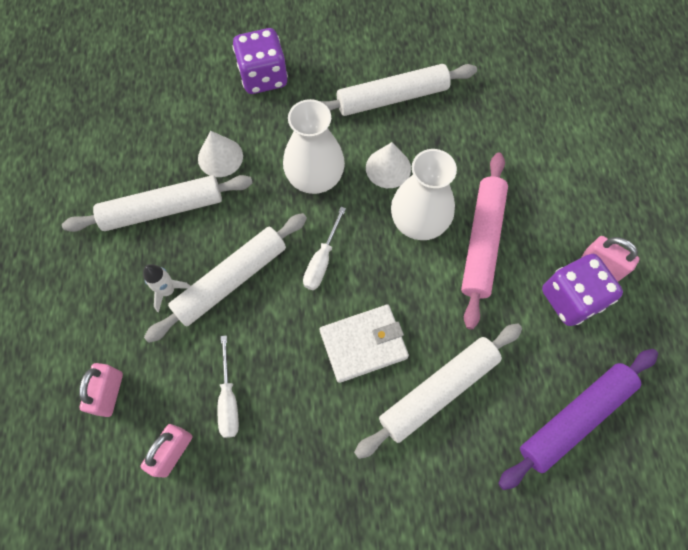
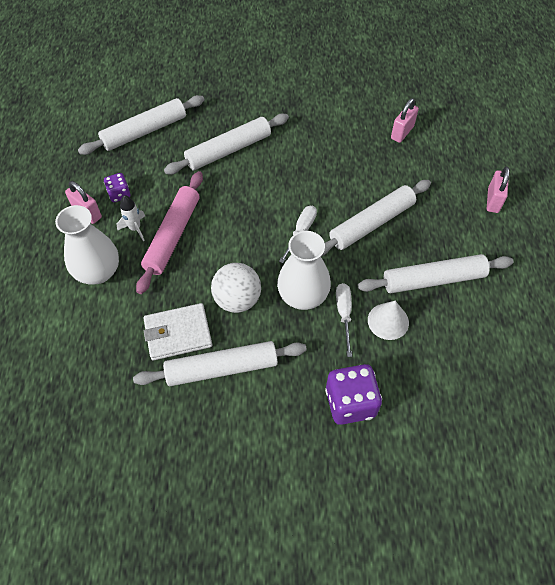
camera: 175 degrees left, 10 degrees down
pink padlock [79,363,123,417] -> pink padlock moved to [487,167,510,213]
white rocket [143,264,190,312] -> white rocket moved to [117,195,145,241]
white screwdriver [218,335,239,438] -> white screwdriver moved to [336,283,352,357]
white wallet [320,304,409,383] -> white wallet moved to [144,303,212,361]
white cone [366,142,411,188] -> white ball [211,263,261,313]
white vase [391,149,457,240] -> white vase moved to [55,205,119,285]
purple rolling pin [498,349,658,490] -> white rolling pin [78,95,204,155]
purple dice [542,254,623,326] -> purple dice [104,173,130,202], size x0.55

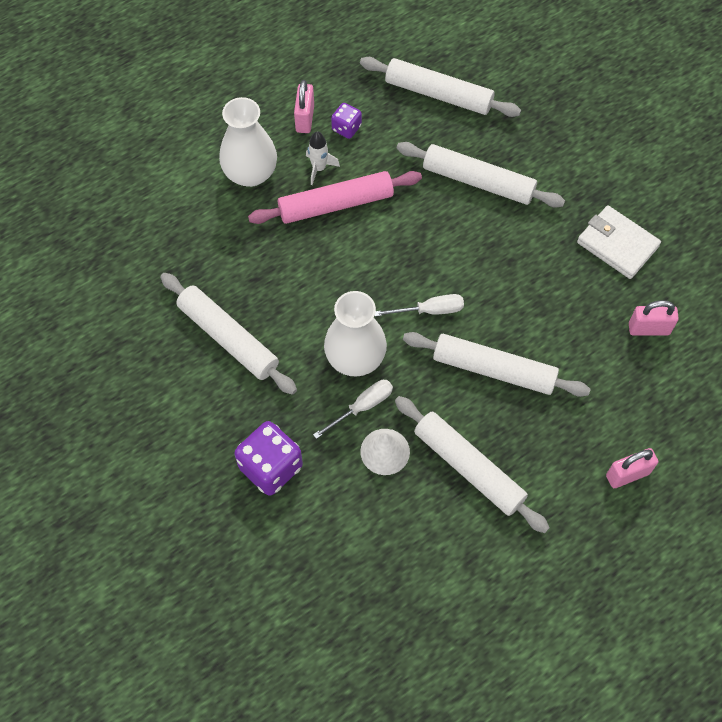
camera: 55 degrees right, 5 degrees up
white wallet [144,303,212,361] -> white wallet moved to [577,205,661,279]
white ball [211,263,261,313] -> none

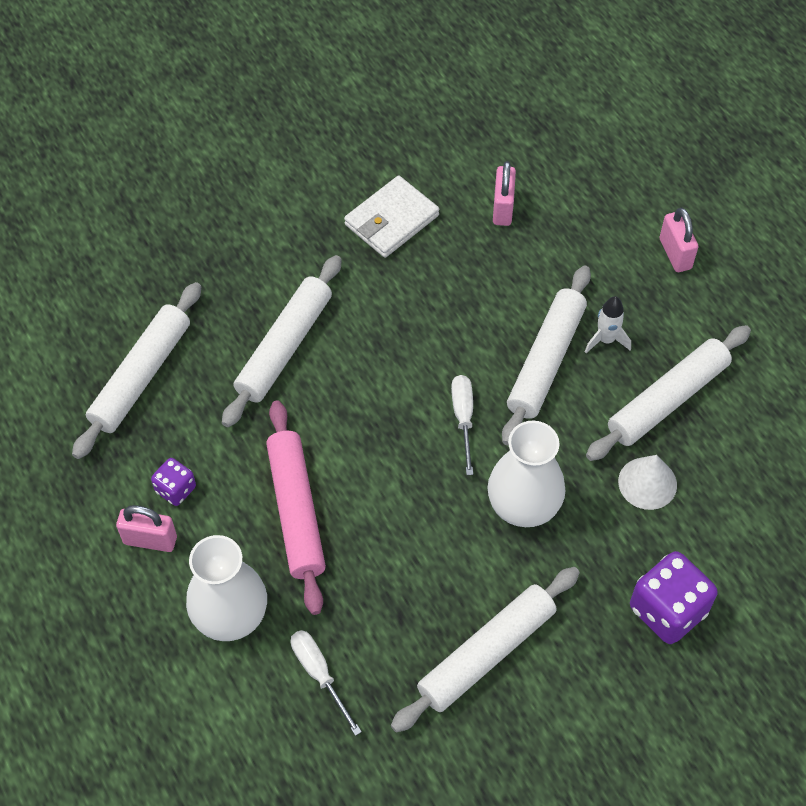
camera: 85 degrees left, 5 degrees down
white rocket [306,132,340,185] -> white rocket moved to [585,296,631,353]
white screwdriver [313,380,393,439] -> white screwdriver moved to [291,630,362,736]

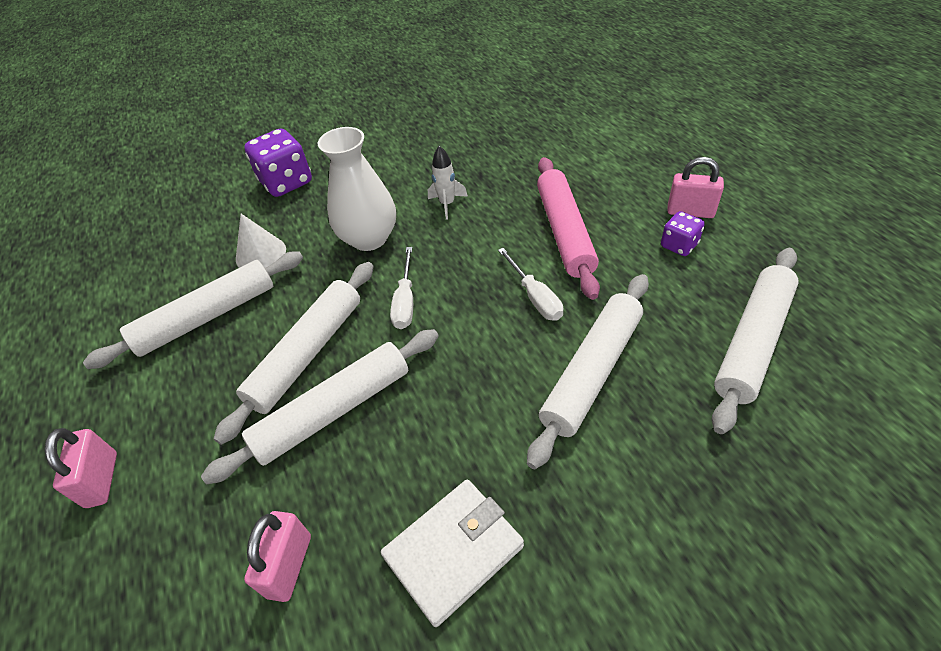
camera: 170 degrees left, 10 degrees down
white vase [186,535,267,641] -> none
white screwdriver [291,630,362,736] -> white screwdriver moved to [498,248,563,321]
white rolling pin [391,567,580,733] -> white rolling pin moved to [201,329,439,484]
white rocket [585,296,631,353] -> white rocket moved to [428,146,468,219]

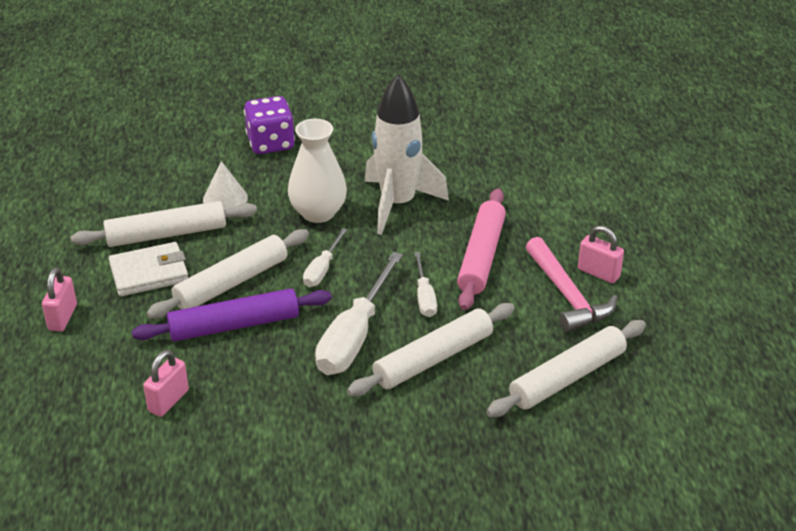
camera: 15 degrees right, 10 degrees down
white rolling pin [201,329,439,484] -> purple rolling pin [132,288,332,341]
white wallet [381,480,524,627] -> white wallet moved to [109,242,188,296]
white rocket [428,146,468,219] -> white rocket [365,75,449,235], size x2.41
purple dice [661,211,705,256] -> pink hammer [526,237,617,333]
none -> white screwdriver [315,252,403,375]

